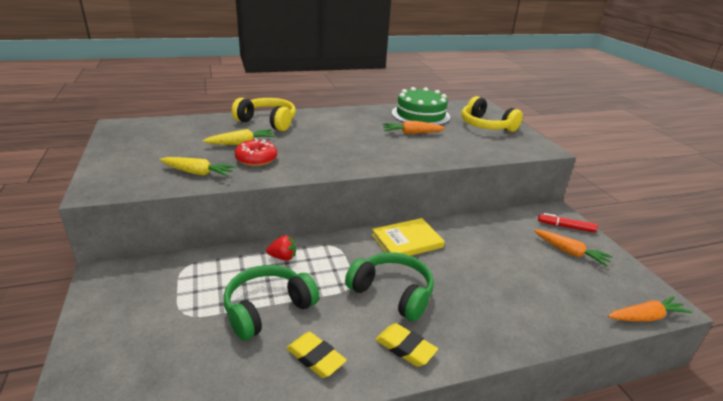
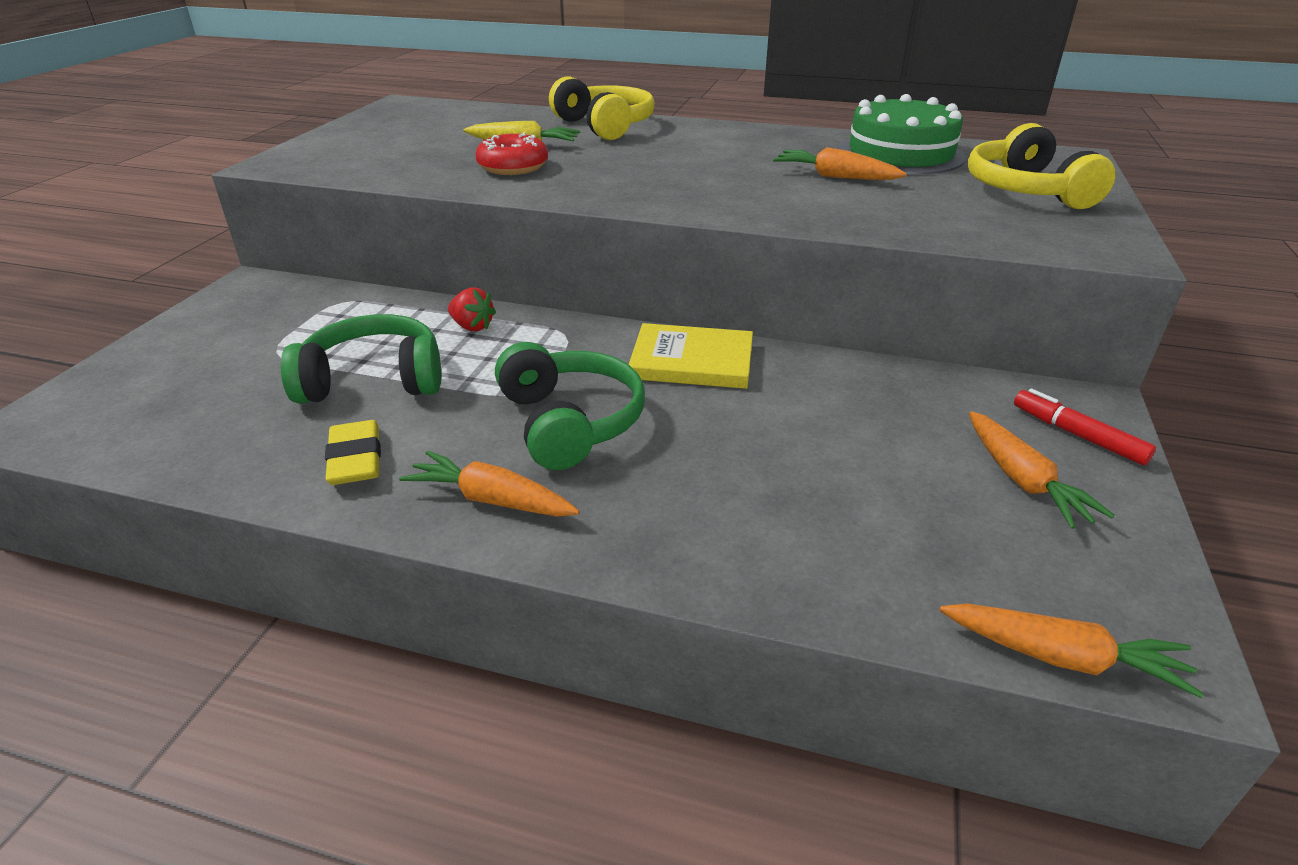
camera: 35 degrees right, 5 degrees up
yellow carrot [160,157,237,177] -> none
yellow eraser [375,323,438,367] -> orange carrot [399,450,580,517]

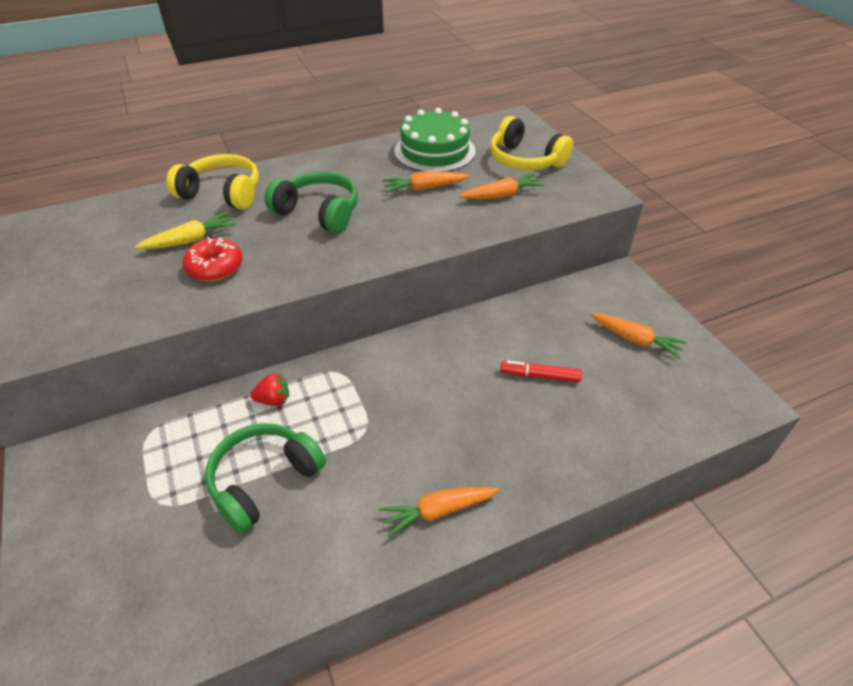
camera: 40 degrees left, 10 degrees up
yellow eraser [325,420,381,485] -> none
green headphones [495,342,645,470] -> green headphones moved to [264,171,358,233]
yellow book [629,323,753,389] -> none
orange carrot [939,603,1204,698] -> orange carrot moved to [459,173,545,199]
red marker [1014,388,1156,465] -> red marker moved to [500,361,582,382]

